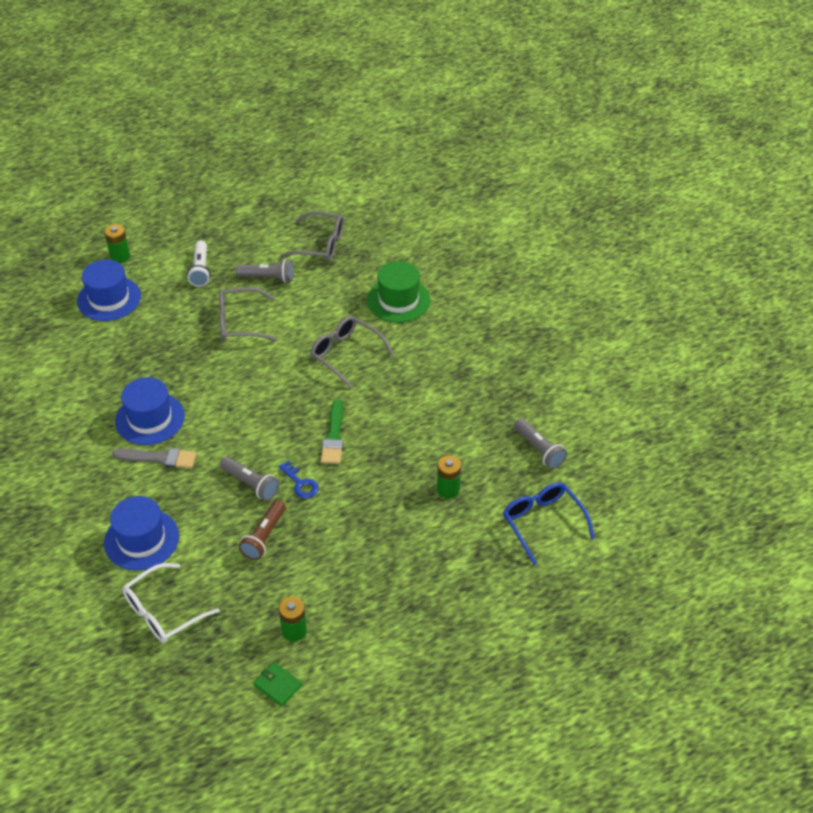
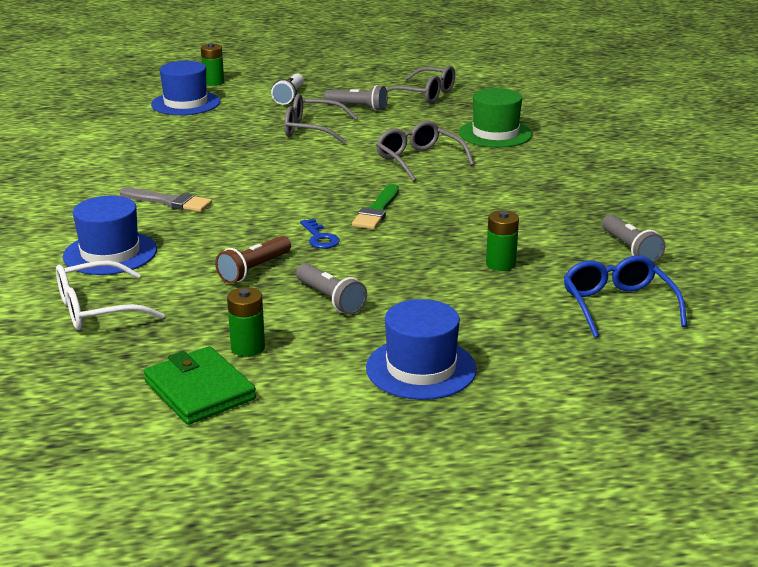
camera: 15 degrees right, 20 degrees down
blue hat [115,377,185,445] -> blue hat moved to [366,299,477,400]
grey flashlight [220,457,279,501] -> grey flashlight moved to [296,263,367,315]
green wallet [254,662,302,707] -> green wallet [144,346,256,425], size x1.76

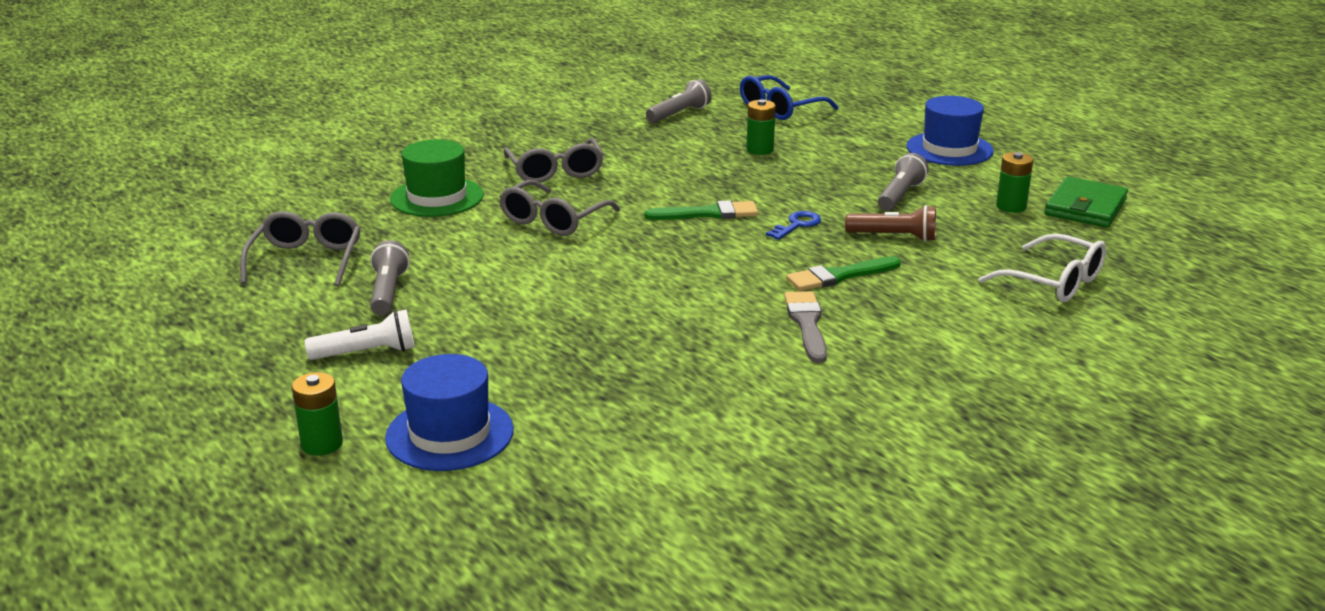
camera: 115 degrees left, 0 degrees up
blue hat [63,196,157,275] -> none
grey glasses [284,94,358,144] -> grey glasses moved to [504,138,604,183]
none -> green brush [786,256,901,291]

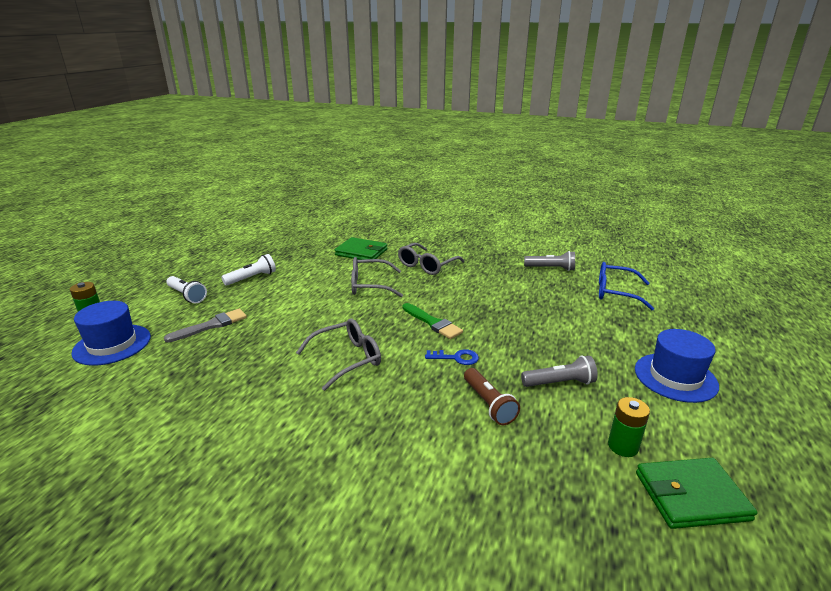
camera: 55 degrees right, 0 degrees up
grey glasses [240,211,361,286] -> grey glasses moved to [296,318,381,391]
grey flashlight [370,240,410,315] -> white flashlight [221,254,276,286]
green hat [390,139,484,217] -> green wallet [335,237,388,260]
green battery [746,99,776,155] -> none
grey brush [784,291,827,363] -> grey brush moved to [164,309,247,343]
green brush [786,256,901,291] -> none
white glasses [979,233,1106,302] -> none

